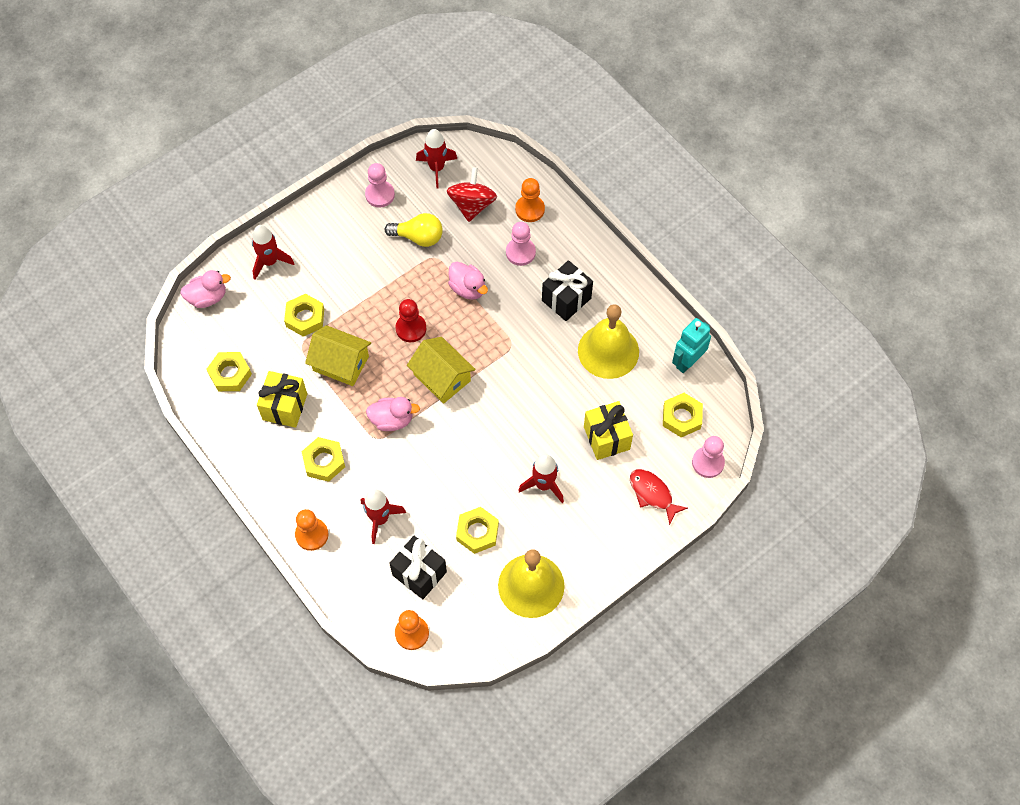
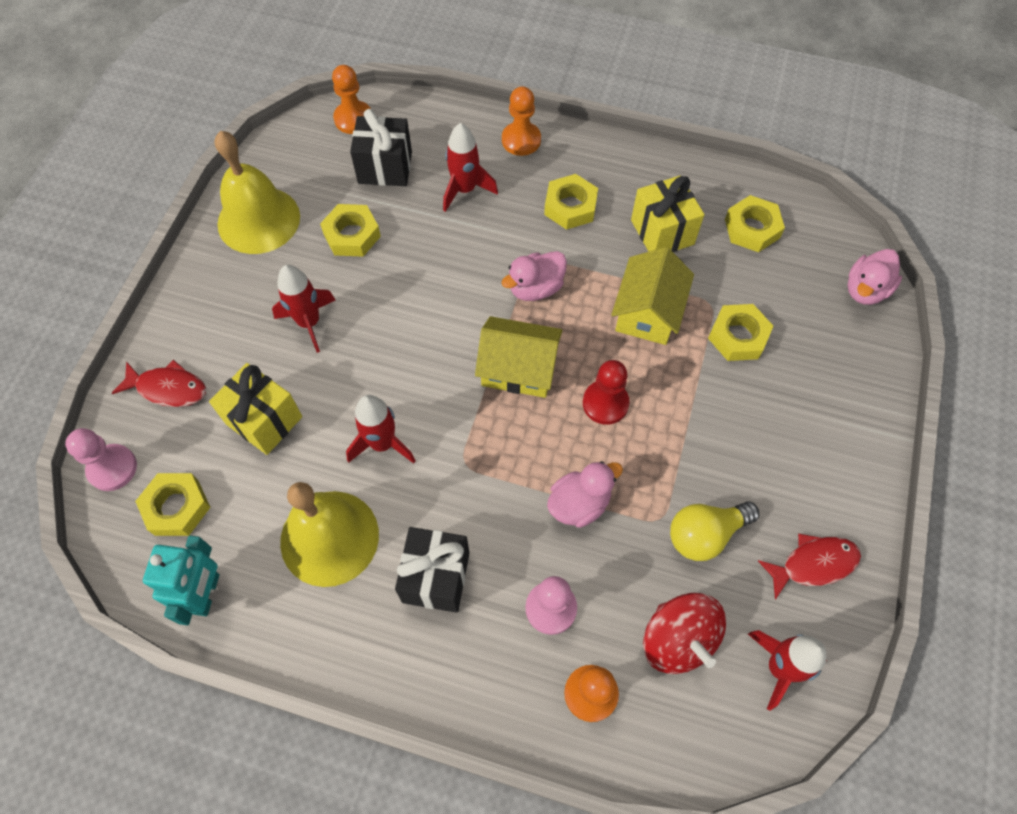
camera: 145 degrees right, 0 degrees up
red rocket [252,225,295,280] -> red rocket moved to [346,395,415,463]
yellow house [305,325,371,386] -> yellow house turned 60 degrees counterclockwise [611,247,694,345]
pink pawn [365,163,395,207] -> red fish [758,534,861,599]
pink duck [448,262,488,300] -> pink duck turned 135 degrees clockwise [547,461,623,528]

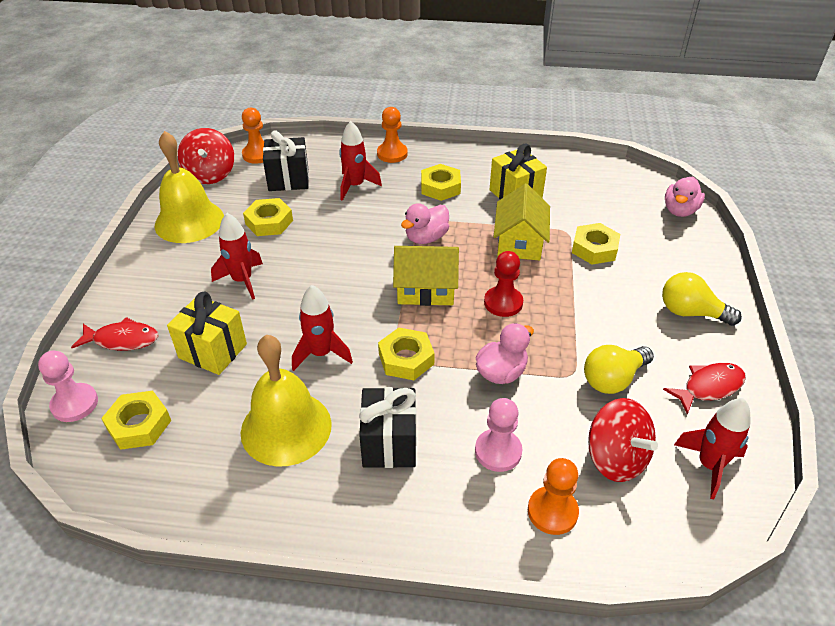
camera: 10 degrees left, 20 degrees down
turquoise robot [143,536,219,625] -> none
yellow nut [725,195,785,252] -> yellow nut moved to [378,328,435,380]
none -> red spinning top [177,128,234,184]
none -> yellow light bulb [662,272,742,326]

